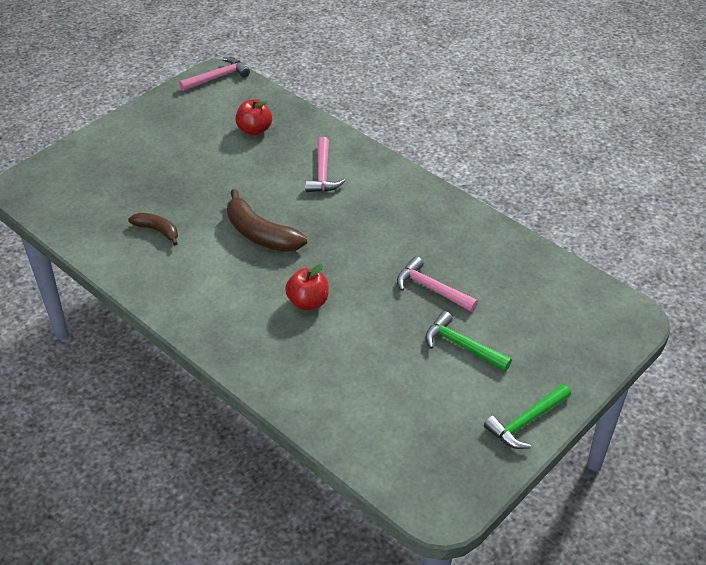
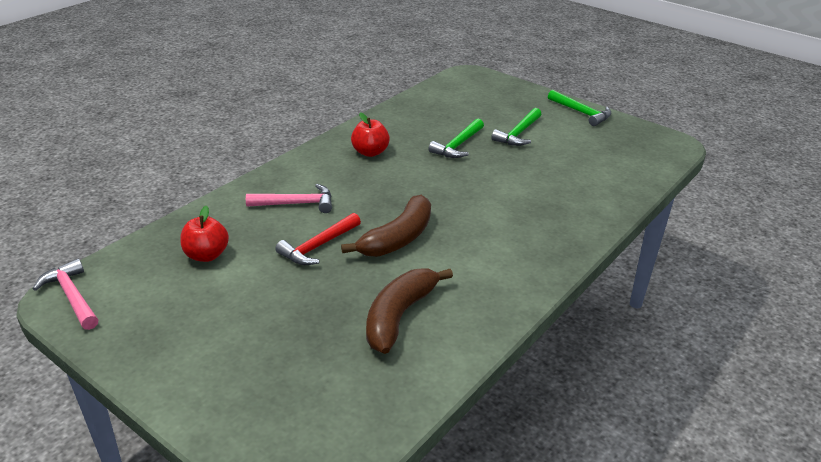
camera: 95 degrees left, 10 degrees down
brown banana [128,213,178,246] -> brown banana [366,268,453,354], size x1.71
red apple [285,264,329,311] -> red apple moved to [351,112,390,157]
pink hammer [397,256,478,312] -> green hammer [429,119,484,158]
none -> red hammer [275,213,361,265]

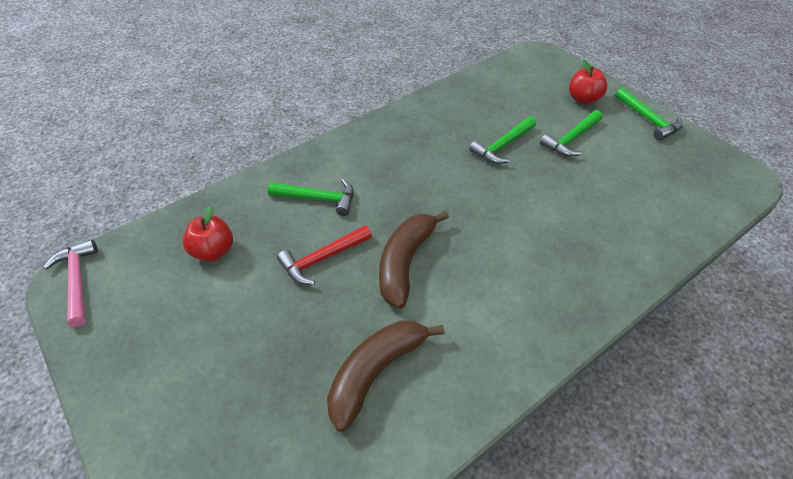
camera: 15 degrees right, 15 degrees up
pink hammer [246,184,332,213] -> green hammer [268,179,354,216]
brown banana [341,195,431,257] -> brown banana turned 150 degrees clockwise [379,210,449,309]
red apple [351,112,390,157] -> red apple moved to [569,60,607,104]

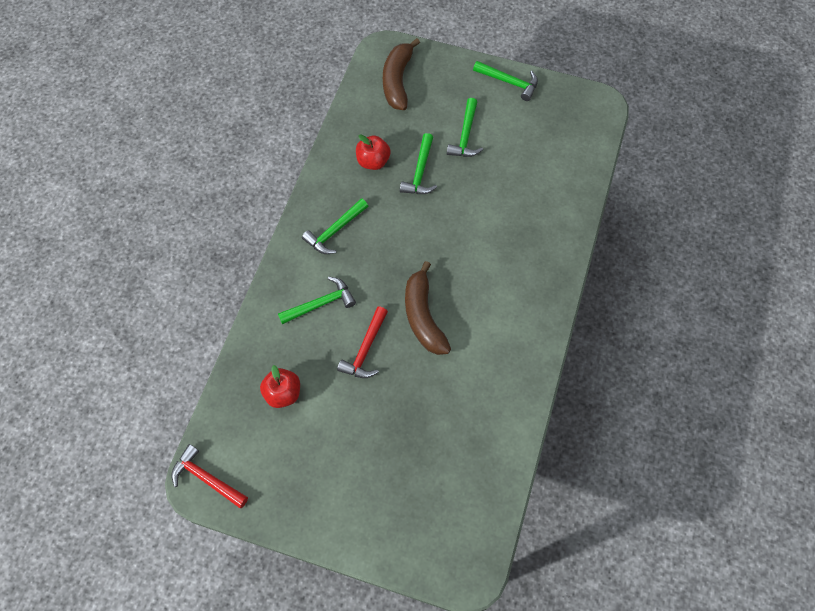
camera: 35 degrees left, 15 degrees up
pink hammer [43,239,98,327] -> red hammer [171,444,248,508]
brown banana [327,320,444,432] -> brown banana moved to [383,38,420,110]
red apple [569,60,607,104] -> red apple moved to [356,134,391,170]
none -> green hammer [302,198,368,254]

